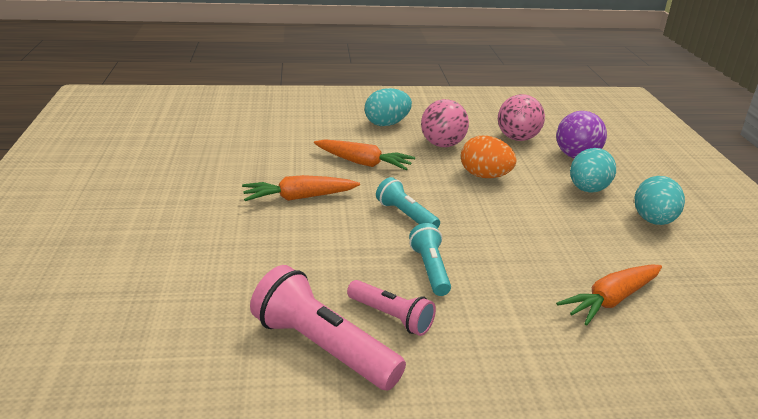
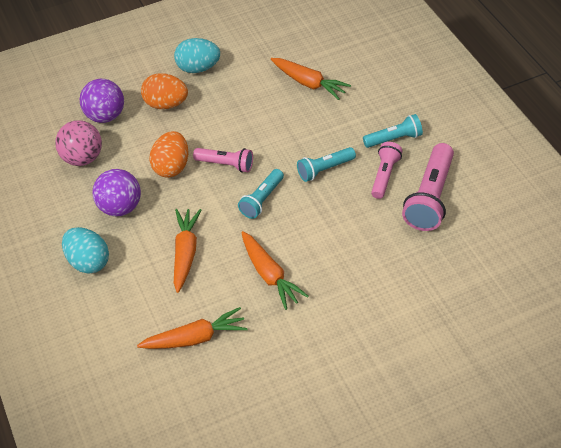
camera: 105 degrees left, 20 degrees up
pink ball [421,99,469,147] -> purple ball [92,169,141,216]
turquoise egg [570,148,616,193] -> orange egg [141,73,188,109]
none -> orange carrot [137,307,248,349]
none -> pink flashlight [193,148,253,173]
none -> turquoise flashlight [363,114,423,148]

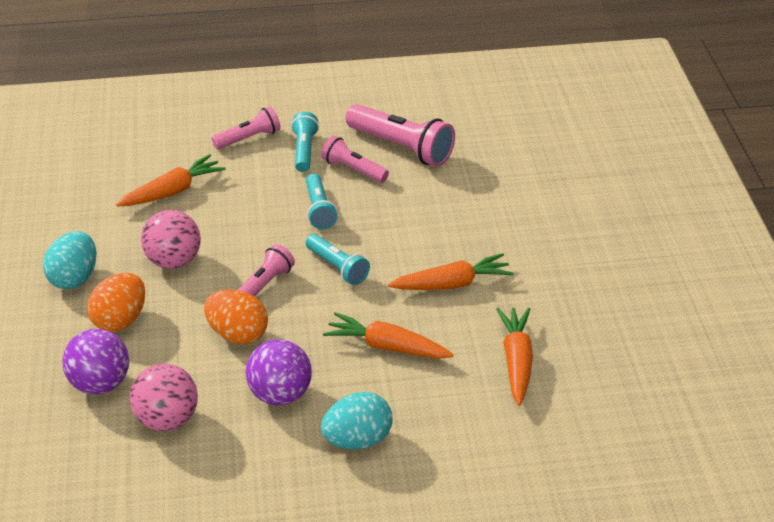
camera: 75 degrees left, 10 degrees down
none -> pink ball [141,210,201,269]
none -> pink flashlight [212,106,280,149]

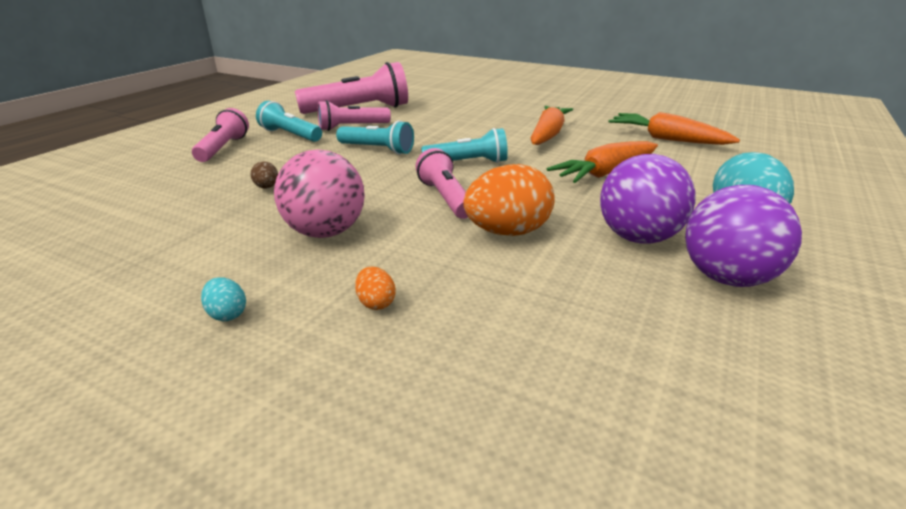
camera: 55 degrees left, 10 degrees down
turquoise egg [43,231,96,289] -> turquoise egg [201,277,246,321], size x0.44
purple ball [63,329,129,394] -> purple ball moved to [685,185,802,287]
orange egg [87,273,145,332] -> orange egg [355,266,396,310], size x0.44
orange carrot [116,154,226,206] -> none
pink ball [130,364,198,431] -> none
none -> brown egg [251,161,278,188]

